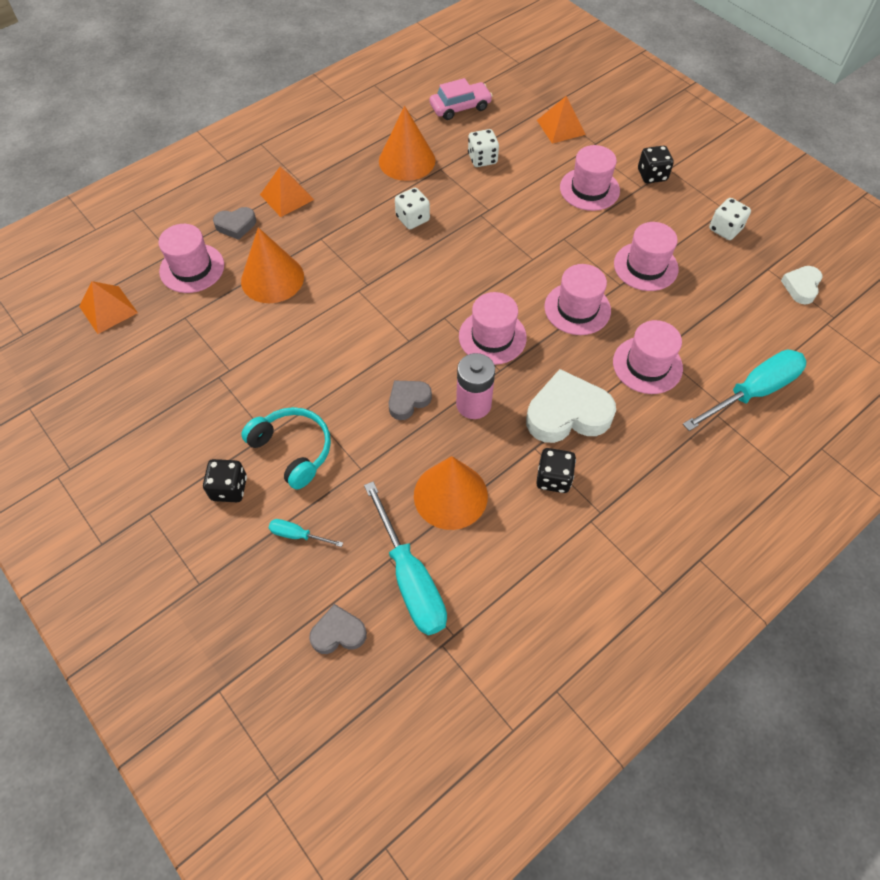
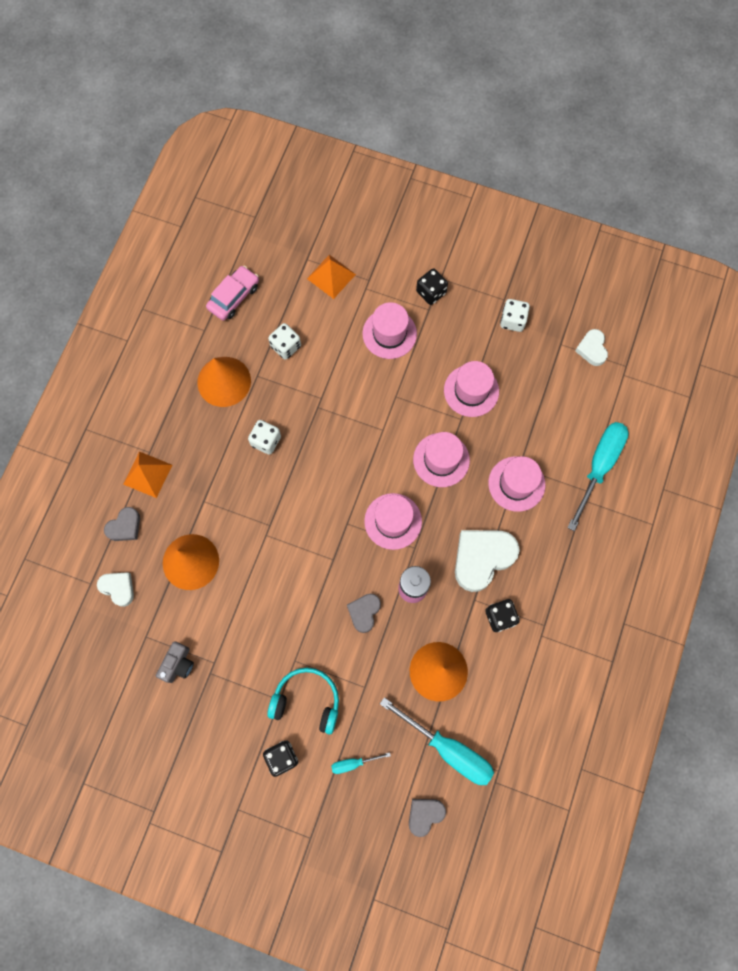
camera: 30 degrees left, 15 degrees up
orange pyramid [79,281,138,334] -> none
pink hat [158,224,224,293] -> white heart [97,572,134,607]
none -> grey camera [156,641,194,683]

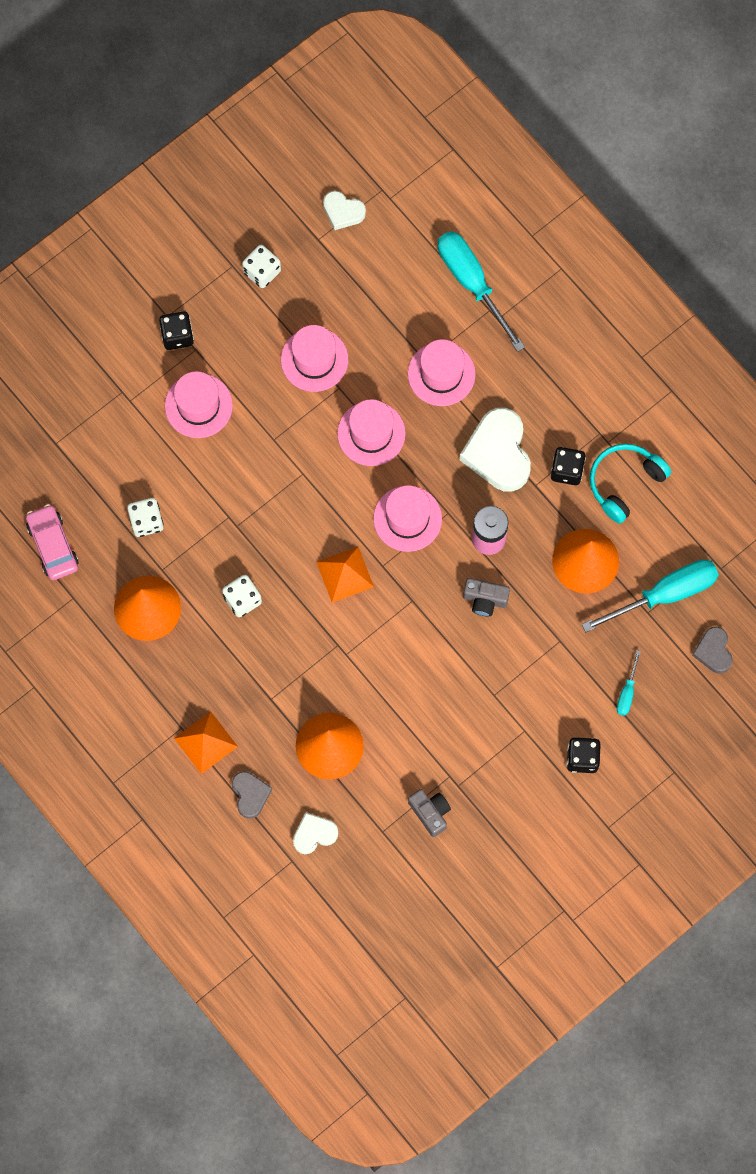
camera: 60 degrees left, 0 degrees up
turquoise headphones [267,668,339,735] -> turquoise headphones moved to [589,444,671,523]
orange pyramid [307,255,356,299] -> orange pyramid moved to [316,547,374,602]
grey heart [347,594,381,633] -> grey camera [463,578,510,616]

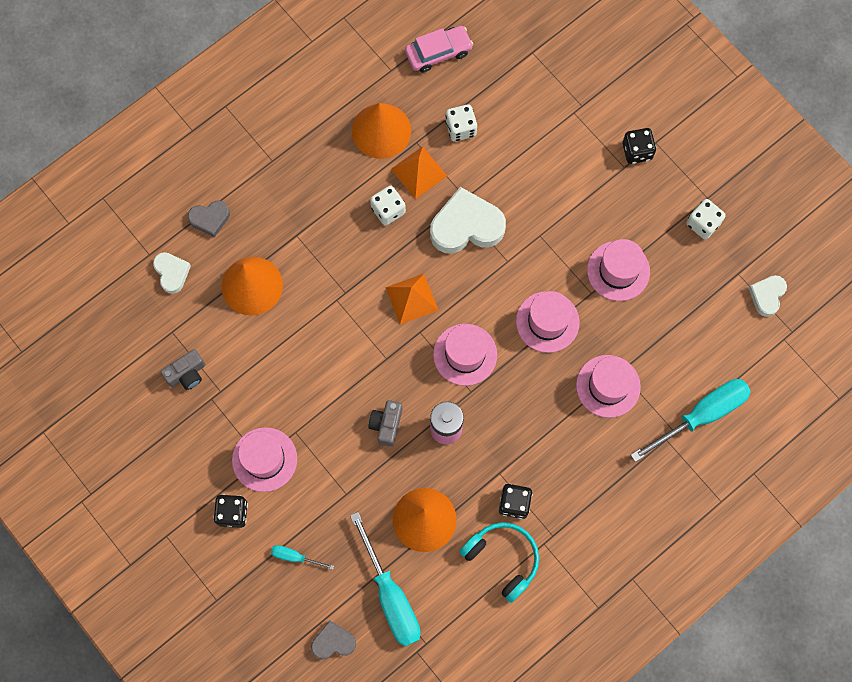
camera: 90 degrees right, 0 degrees up
pink hat [165,371,233,438] -> pink hat moved to [232,427,297,492]
orange pyramid [174,711,238,774] -> orange pyramid moved to [391,146,447,199]
white heart [459,408,531,492] -> white heart moved to [430,187,506,254]

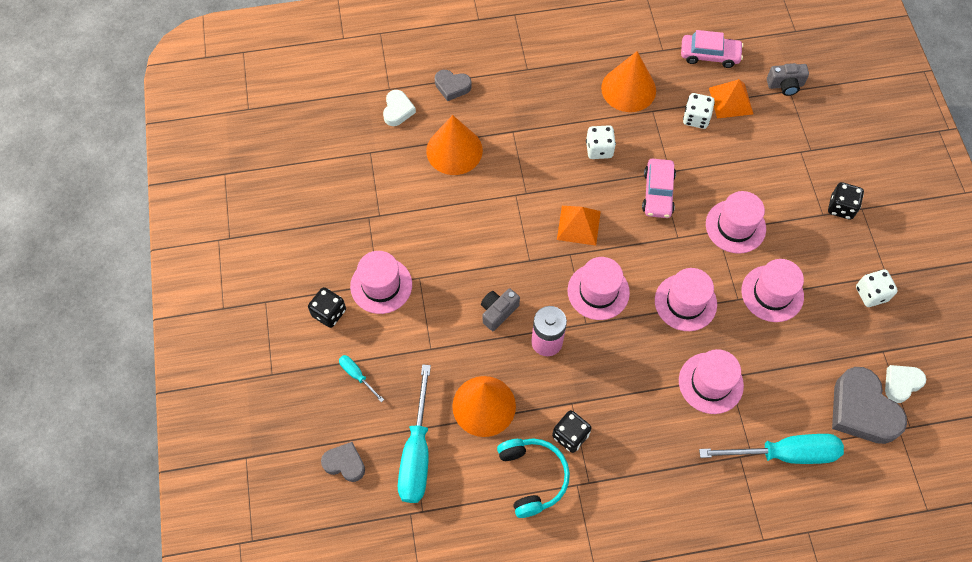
camera: 30 degrees right, 10 degrees down
grey camera [160,349,205,390] -> grey camera moved to [767,63,809,96]
orange pyramid [391,146,447,199] -> orange pyramid moved to [709,79,753,119]
white heart [430,187,506,254] -> pink car [642,159,676,218]
none -> pink hat [706,191,766,254]
none -> grey heart [832,367,907,444]

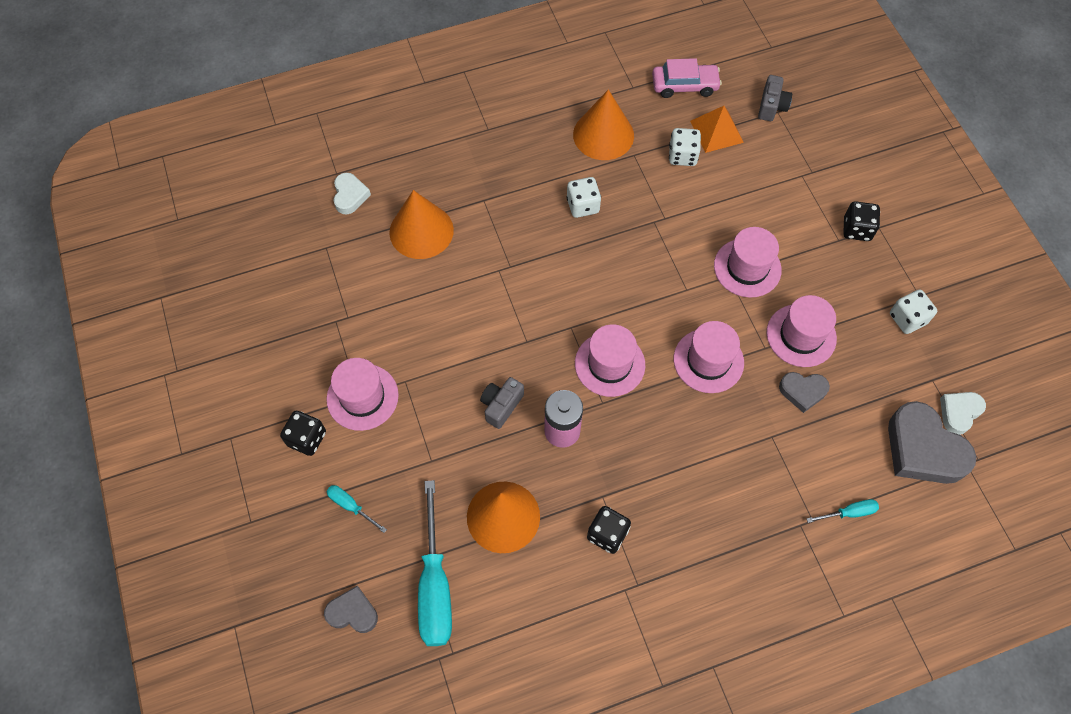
camera: 10 degrees left, 0 degrees up
grey heart [435,70,472,101] -> grey heart moved to [779,372,830,413]
turquoise headphones [497,438,570,518] -> none
orange pyramid [557,206,601,246] -> none
pink car [642,159,676,218] -> none
pink hat [679,349,744,414] -> none
turquoise screwdriver [699,434,844,464] -> turquoise screwdriver [806,499,879,523], size x0.46
grey camera [767,63,809,96] -> grey camera turned 60 degrees counterclockwise [758,75,792,121]

